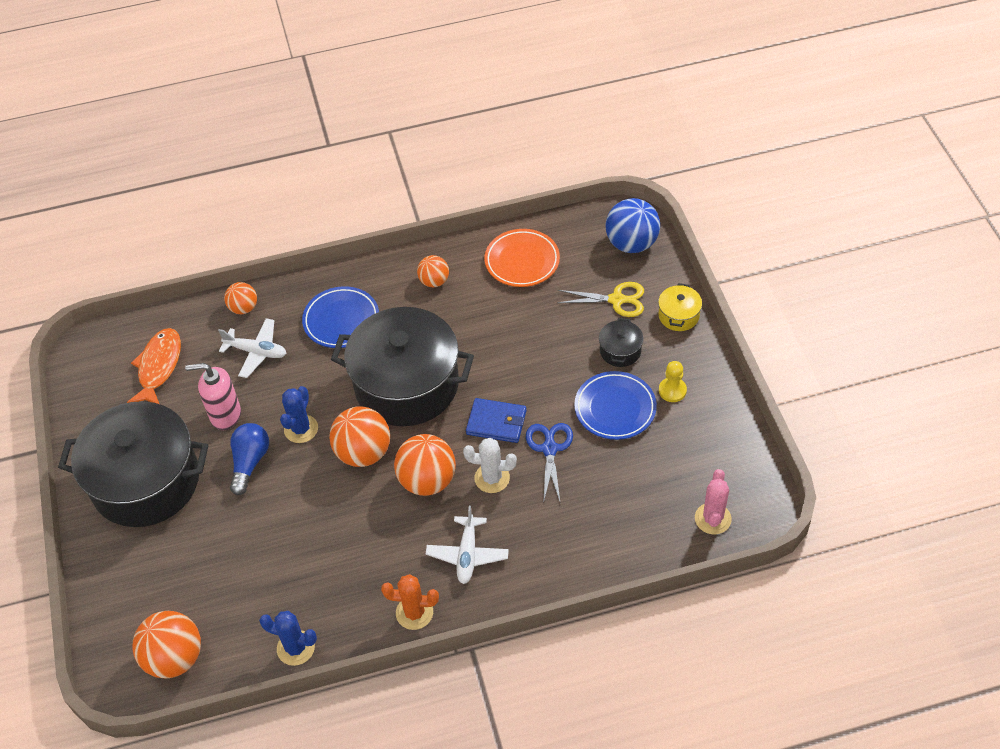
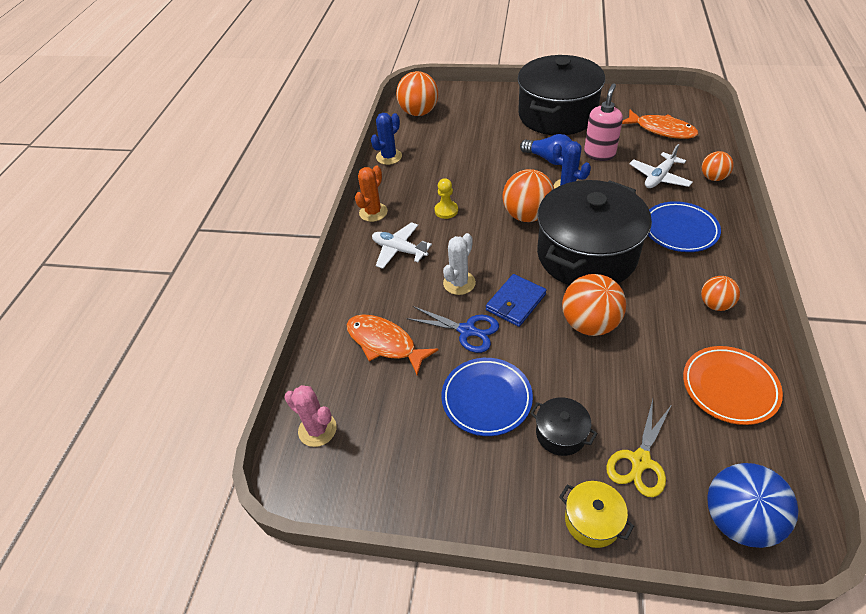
camera: 115 degrees right, 5 degrees down
orange ball [394,434,456,496] -> orange ball moved to [562,274,626,336]
yellow pawn [659,361,687,402] -> yellow pawn moved to [435,178,458,219]
none -> orange fish [346,314,438,375]

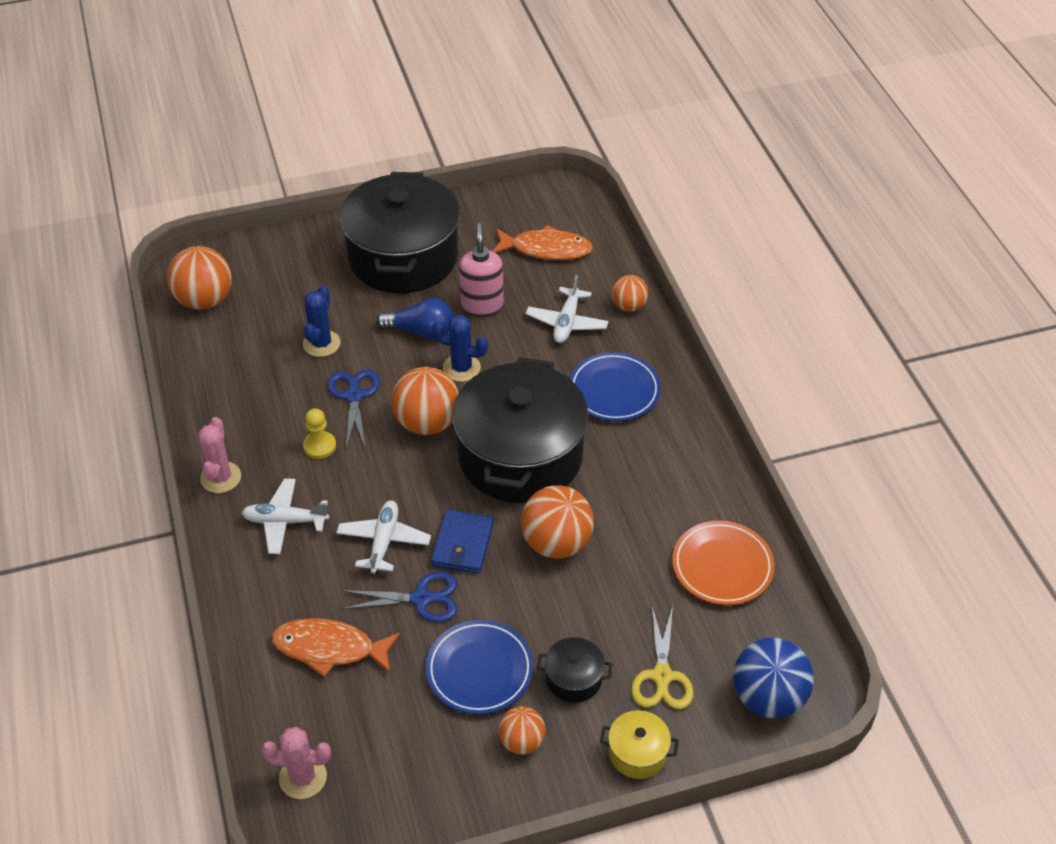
camera: 30 degrees left, 0 degrees up
orange cactus [355,166,388,222] -> pink cactus [198,417,241,493]
blue cactus [371,113,402,165] -> blue cactus moved to [303,286,341,357]
white cactus [443,233,476,295] -> white plane [336,500,431,574]
orange ball [701,276,740,311] -> orange ball moved to [498,706,546,755]
none -> blue scissors [327,369,380,448]

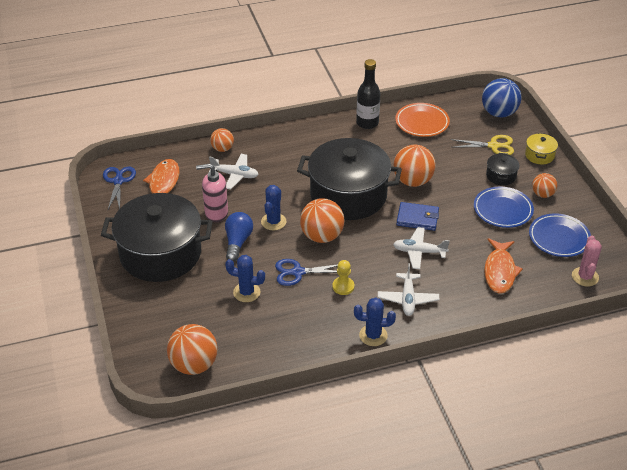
camera: 90 degrees left, 5 degrees down
pink cactus [198,417,241,493] -> blue cactus [354,297,396,346]
blue scissors [341,572,457,622] -> blue scissors moved to [103,167,136,210]
blue plate [570,352,661,421] -> blue plate moved to [529,213,591,257]
none -> black bottle [356,59,380,129]

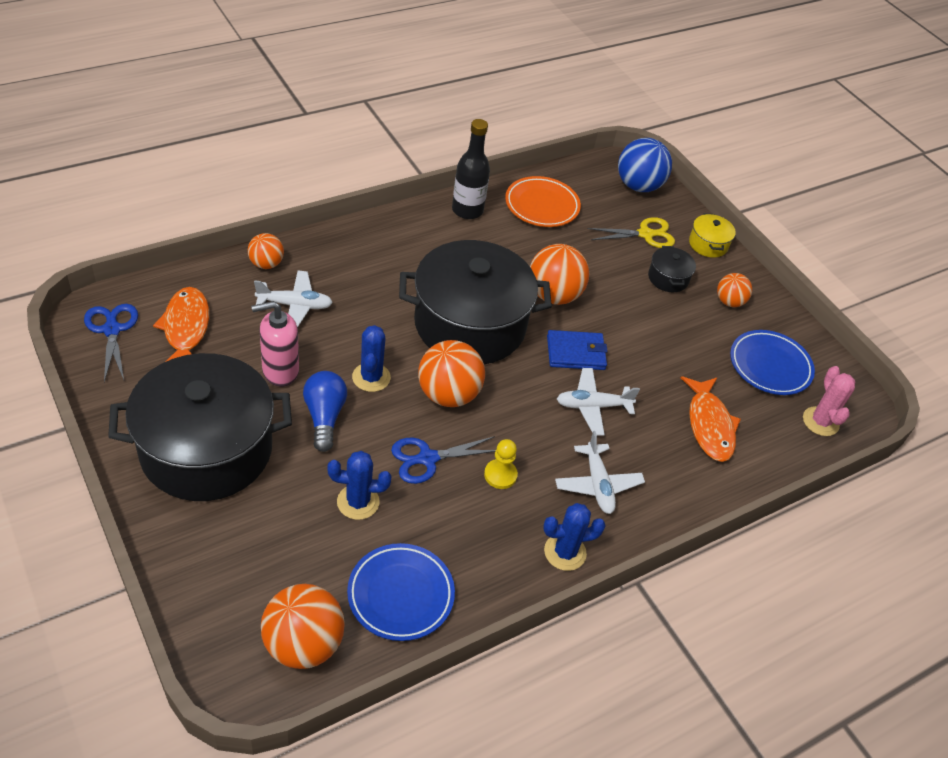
camera: 20 degrees left, 5 degrees up
blue plate [474,186,534,228] -> blue plate moved to [347,543,455,641]

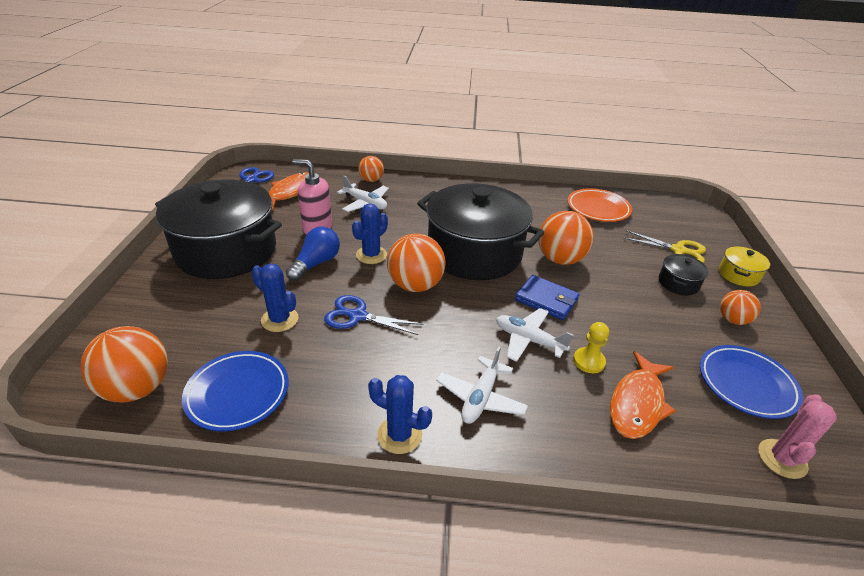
camera: 40 degrees right, 10 degrees down
black bottle [452,119,490,219] -> none
yellow pawn [484,439,518,489] -> yellow pawn moved to [573,322,609,373]
blue ball [618,138,672,192] -> none

